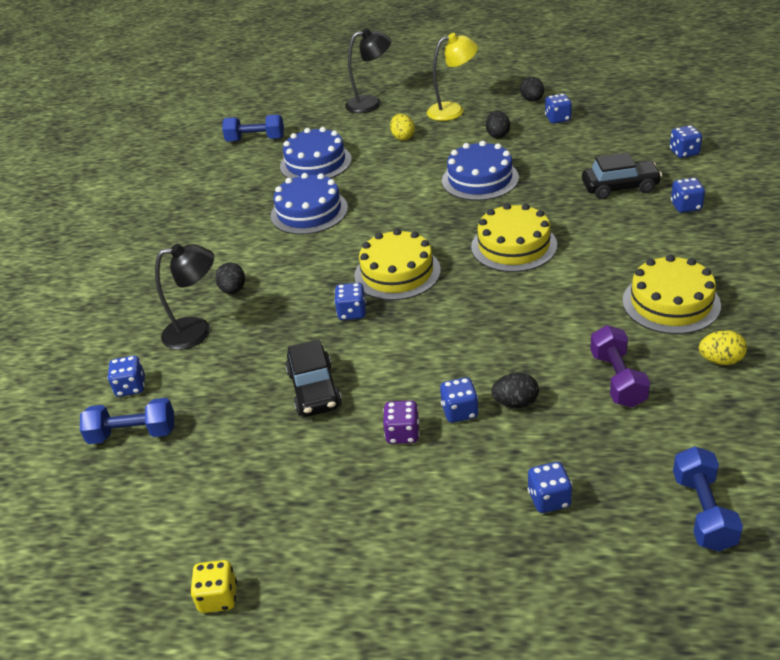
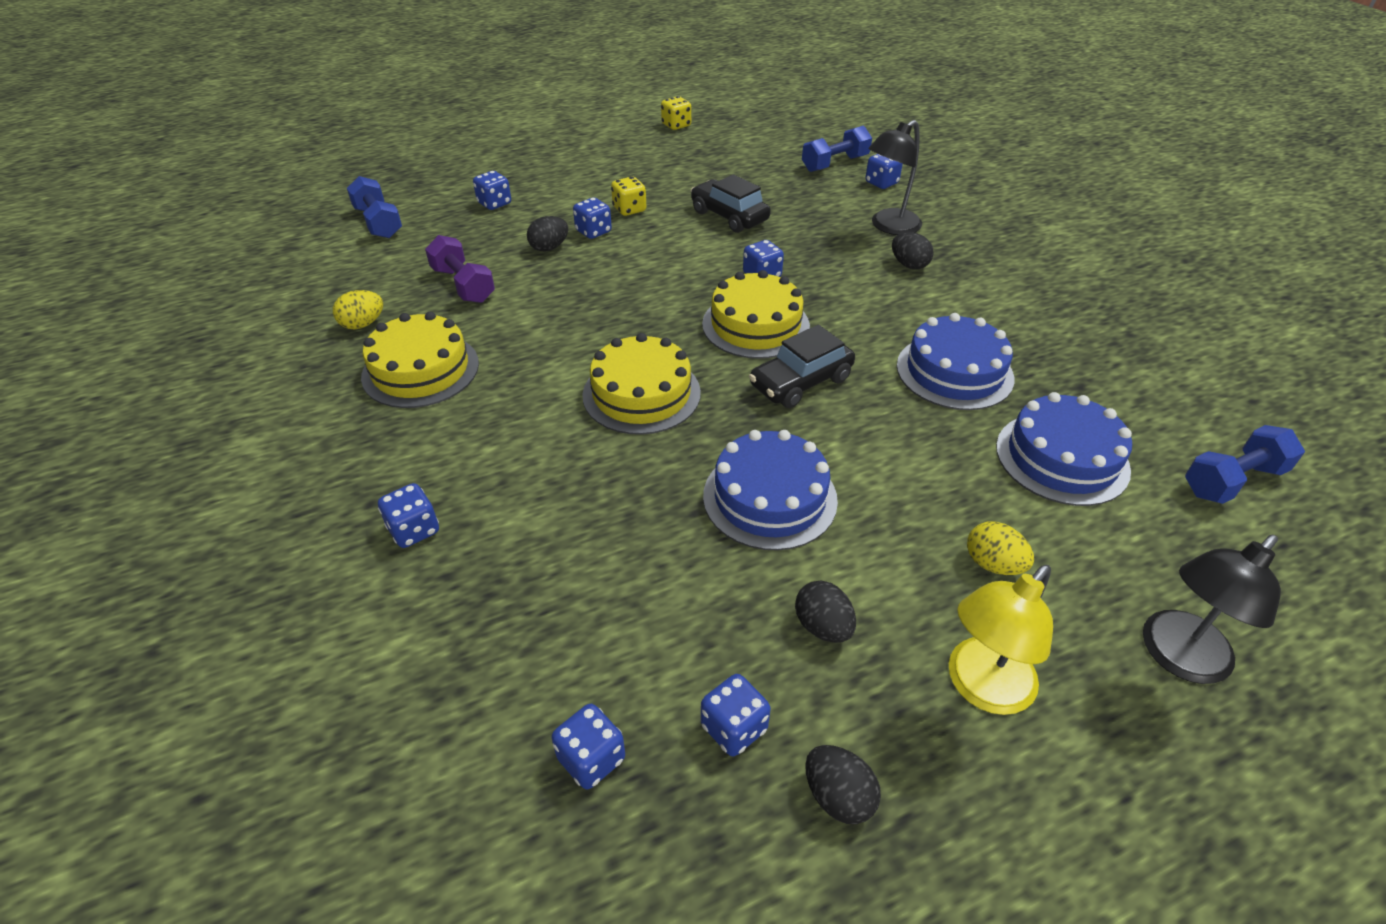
camera: 145 degrees right, 5 degrees up
purple dice [383,400,420,444] -> yellow dice [611,176,646,216]
black car [582,152,662,199] -> black car moved to [749,325,855,408]
blue dice [670,125,702,158] -> blue dice moved to [551,704,625,789]

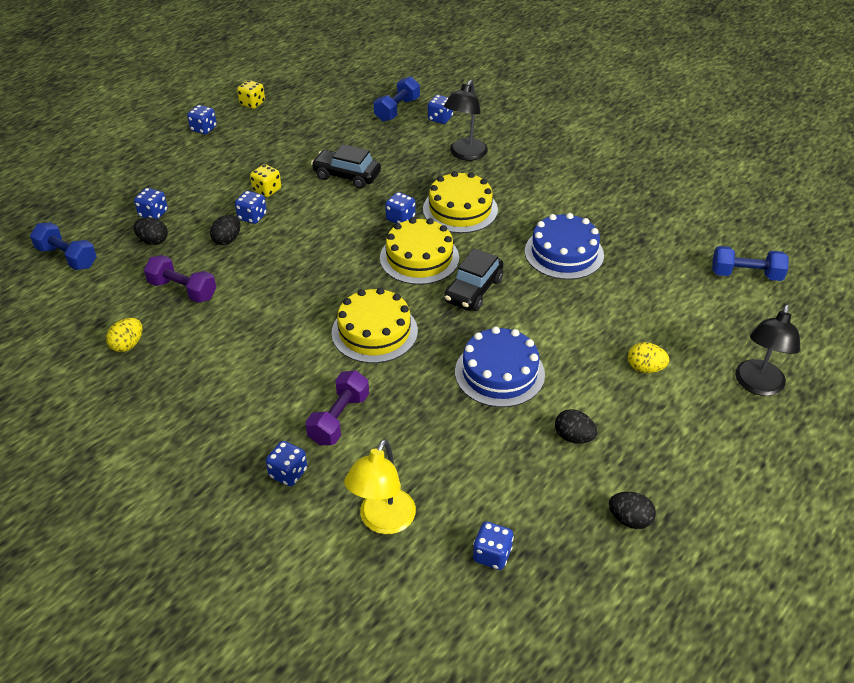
camera: 25 degrees left, 0 degrees up
yellow cake [361,312,479,408] -> yellow cake moved to [423,171,498,233]
blue dice [701,674,771,756] -> blue dice moved to [187,105,217,134]
black egg [892,232,934,269] -> black egg moved to [133,217,168,245]
yellow lamp [949,565,1053,715] -> yellow lamp moved to [344,439,416,534]
blue cake [996,392,1132,506] -> none
blue dumbbell [1185,425,1305,504] -> blue dumbbell turned 60 degrees clockwise [712,246,789,281]
none -> purple dumbbell [306,370,369,445]

